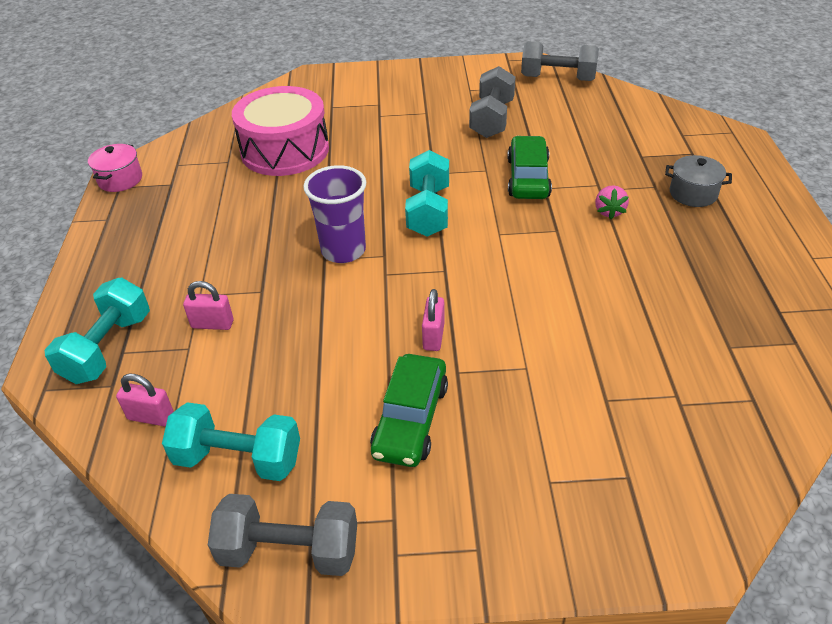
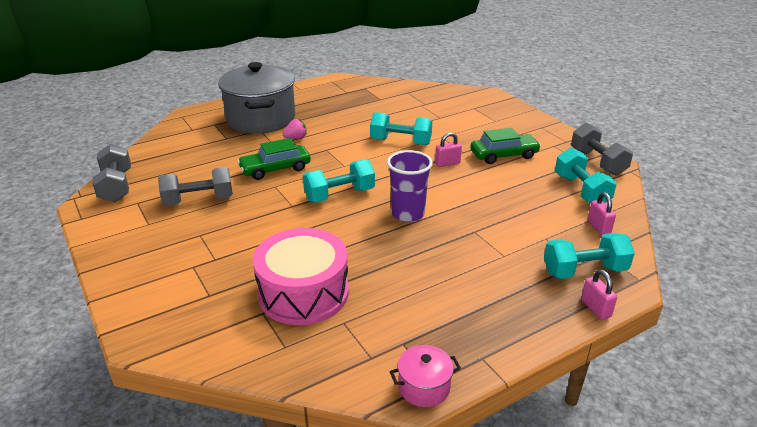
camera: 120 degrees left, 10 degrees down
pink padlock [183,281,233,330] -> pink padlock moved to [581,269,617,320]
grey pot [665,155,732,207] -> grey pot [218,62,295,134], size x2.37
none -> turquoise dumbbell [370,112,432,145]

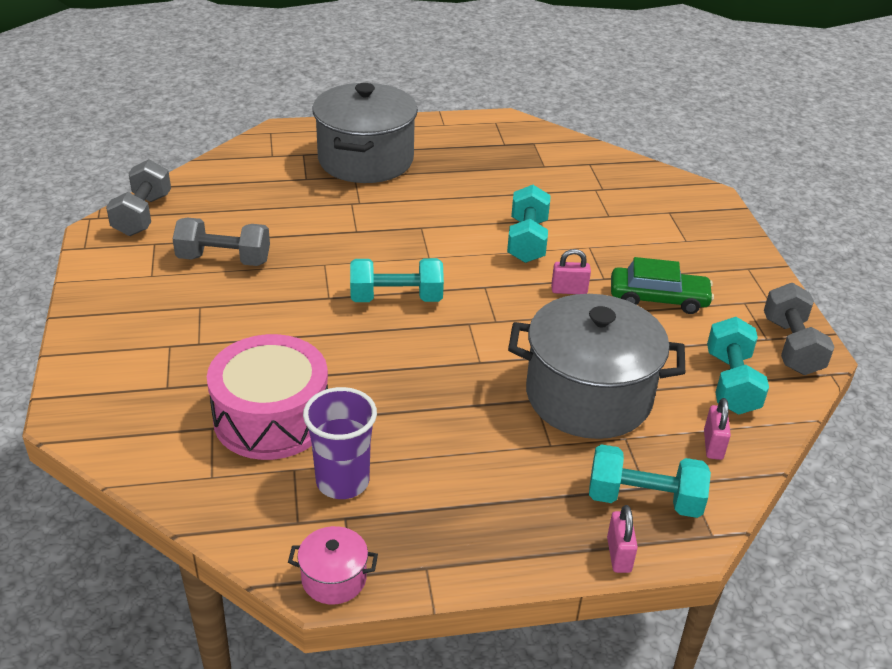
camera: 20 degrees right, 5 degrees up
green car [237,138,311,180] -> none
pink strawberry [282,119,307,139] -> none
turquoise dumbbell [370,112,432,145] -> turquoise dumbbell turned 60 degrees clockwise [507,185,551,263]
purple cup [387,150,433,222] -> purple cup moved to [303,387,377,499]
none -> grey pot [508,294,685,439]

